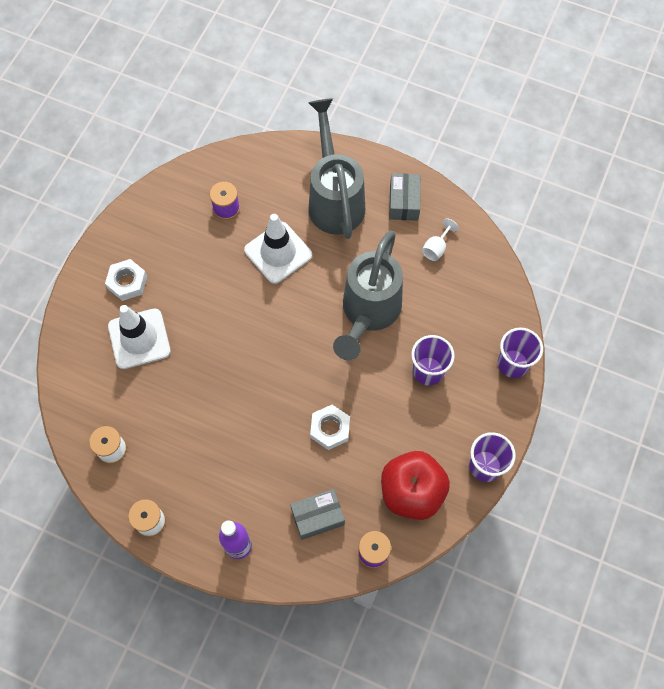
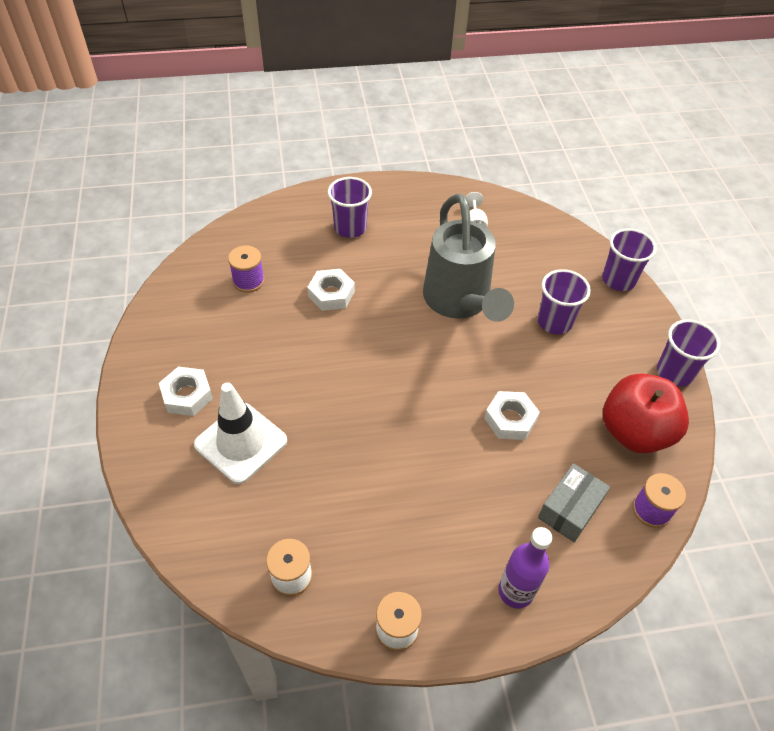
camera: 35 degrees left, 15 degrees down
white traffic cone [244,214,312,284] -> white nut [307,269,355,311]
grey watering can [308,98,365,239] -> purple cup [328,177,372,238]
grey box [389,173,421,221] -> none

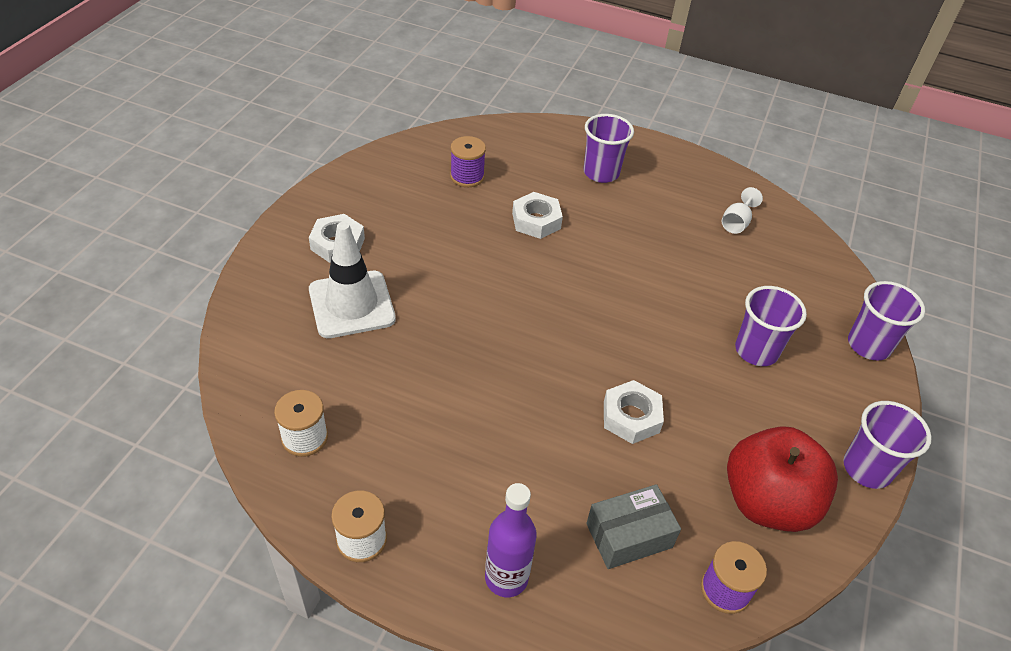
camera: 30 degrees right, 5 degrees down
grey watering can [423,194,514,322] -> none

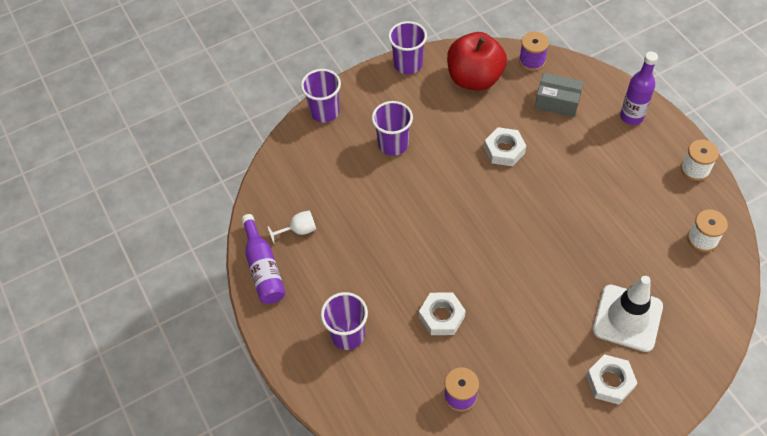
camera: 135 degrees left, 10 degrees up
none -> purple bottle [241,214,286,304]

